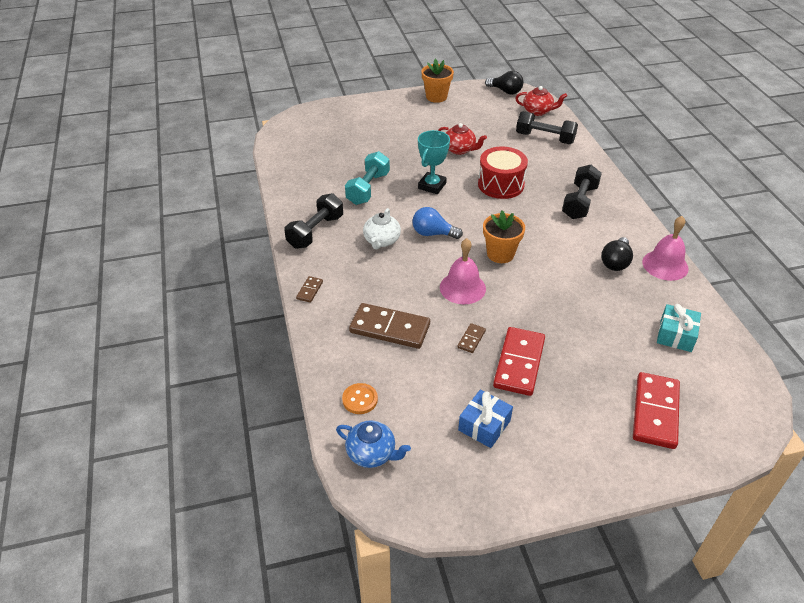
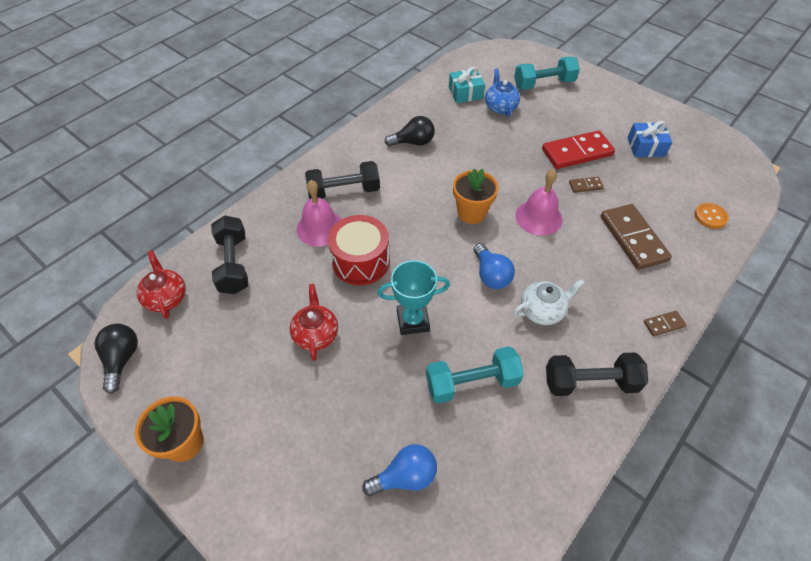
camera: 125 degrees left, 10 degrees up
blue teapot [336,420,411,468] -> blue teapot moved to [485,68,520,117]
red domino [633,372,680,449] -> turquoise dumbbell [514,57,580,90]
pink bell [642,216,689,281] -> pink bell moved to [297,180,342,247]
none -> blue light bulb [362,444,437,496]

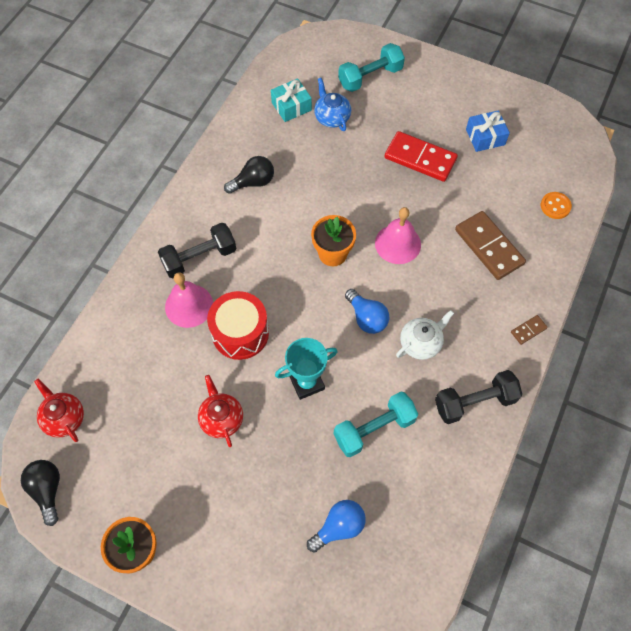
camera: 15 degrees left, 10 degrees up
black dumbbell [211,215,248,294] -> none
red domino [542,130,615,169] -> red domino turned 60 degrees clockwise [384,131,458,182]
brown domino [569,177,604,193] -> none

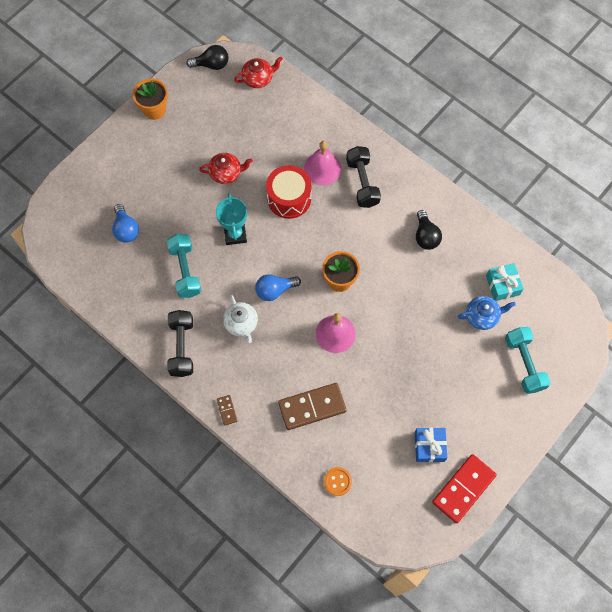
camera: 105 degrees right, 5 degrees up
red domino [384,131,458,182] -> red domino moved to [432,454,497,523]

